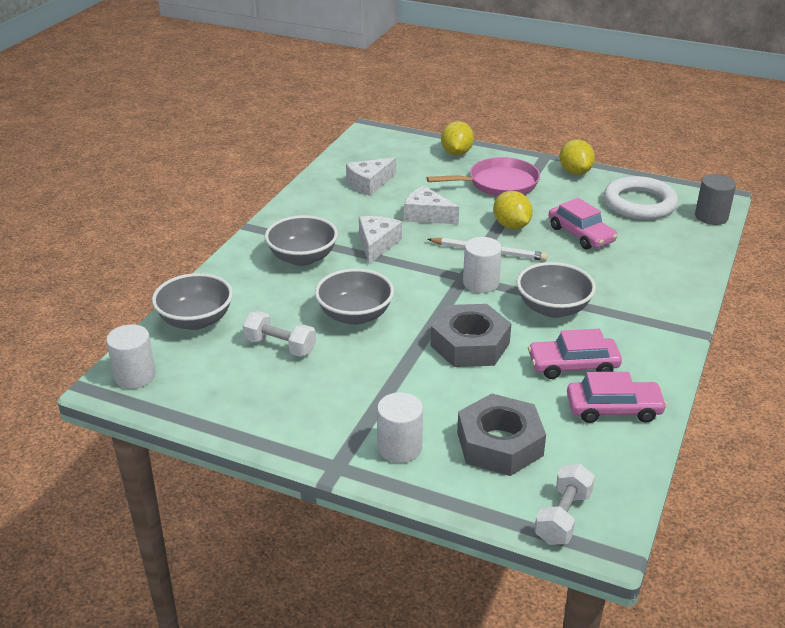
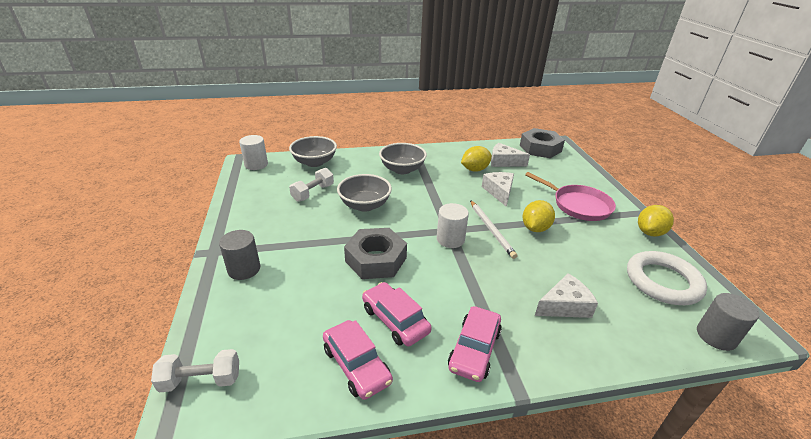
camera: 55 degrees right, 0 degrees up
white dumbbell [243,311,316,357] -> white dumbbell turned 45 degrees clockwise [289,168,334,202]
white cheese [359,216,402,264] -> white cheese moved to [535,273,598,318]
white cylinder [377,392,423,463] -> grey cylinder [219,230,260,280]
yellow lemon [441,121,474,156] -> yellow lemon moved to [461,146,492,172]
grey nut [457,393,546,476] -> grey nut moved to [520,128,565,158]
grey bowl [517,262,596,318] -> none
pink car [548,198,617,249] -> pink car moved to [448,306,502,382]

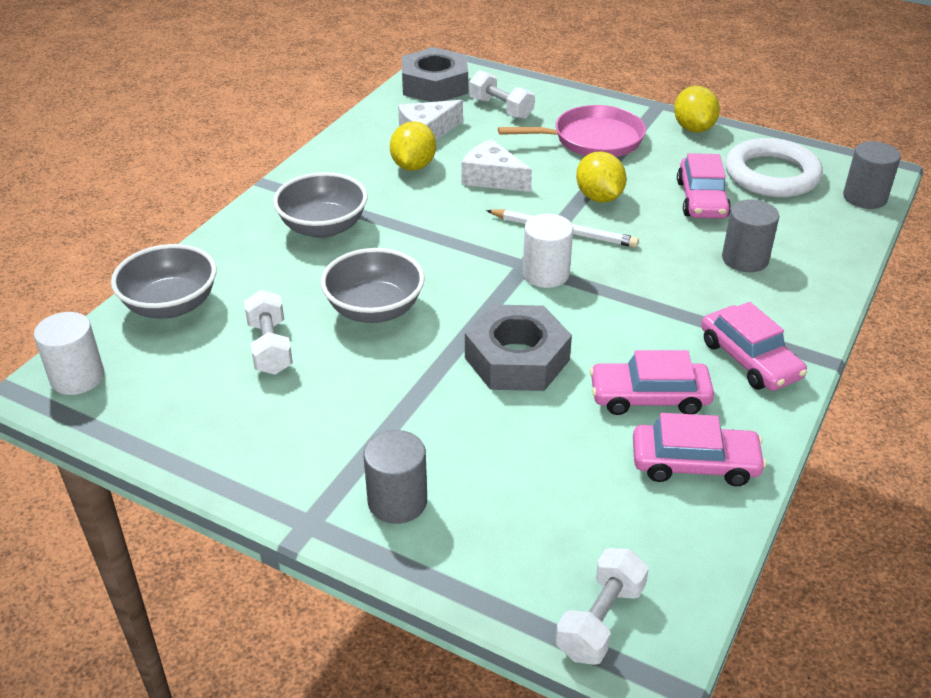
camera: 50 degrees left, 5 degrees up
white cheese [535,273,598,318] -> grey cylinder [722,199,779,272]
none -> white dumbbell [469,70,535,120]
none -> pink car [677,153,731,219]

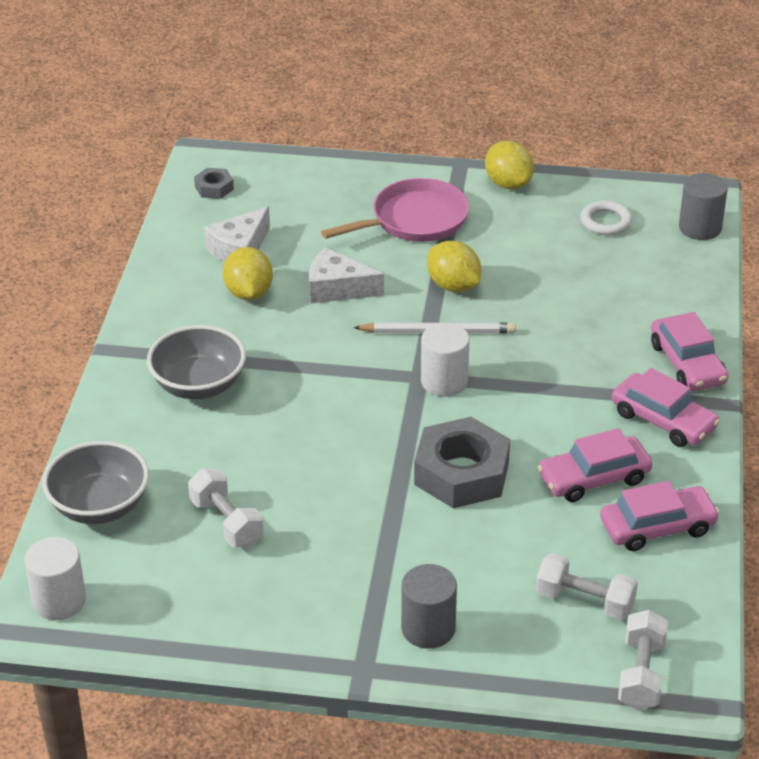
camera: 20 degrees left, 0 degrees up
grey bowl [321,248,425,323] -> none
grey nut [402,47,468,102] -> grey nut [194,168,234,199], size x0.47
white dumbbell [469,70,535,120] -> white dumbbell moved to [536,553,638,620]
pink car [677,153,731,219] -> pink car moved to [651,312,728,391]
grey cylinder [722,199,779,272] -> none
white ring [725,138,823,197] -> white ring [580,201,632,235], size x0.53

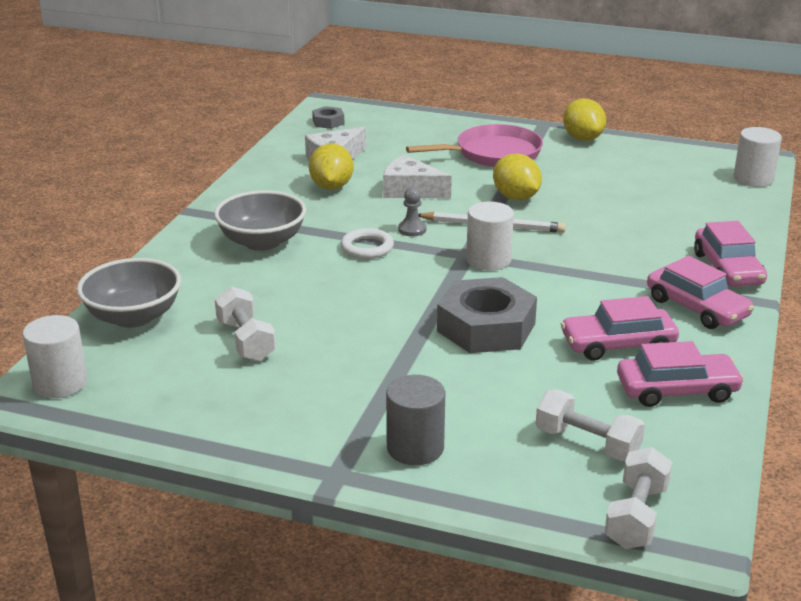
camera: 10 degrees right, 10 degrees down
white ring [580,201,632,235] -> white ring moved to [341,228,394,259]
grey cylinder [679,173,728,240] -> white cylinder [734,127,782,187]
none -> grey pawn [398,187,426,236]

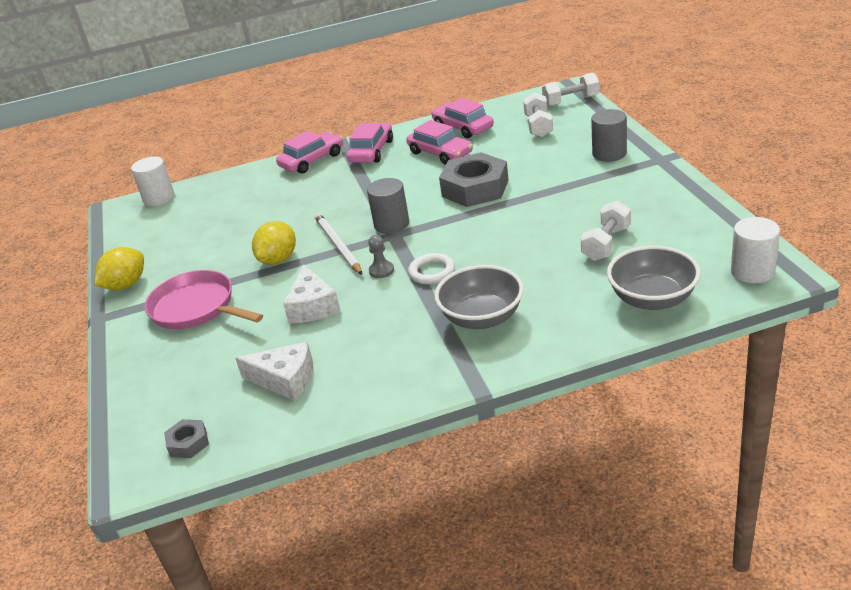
camera: 120 degrees left, 5 degrees up
yellow lemon [309,143,354,190] -> none
white cylinder [466,201,514,271] -> grey cylinder [367,178,409,234]

